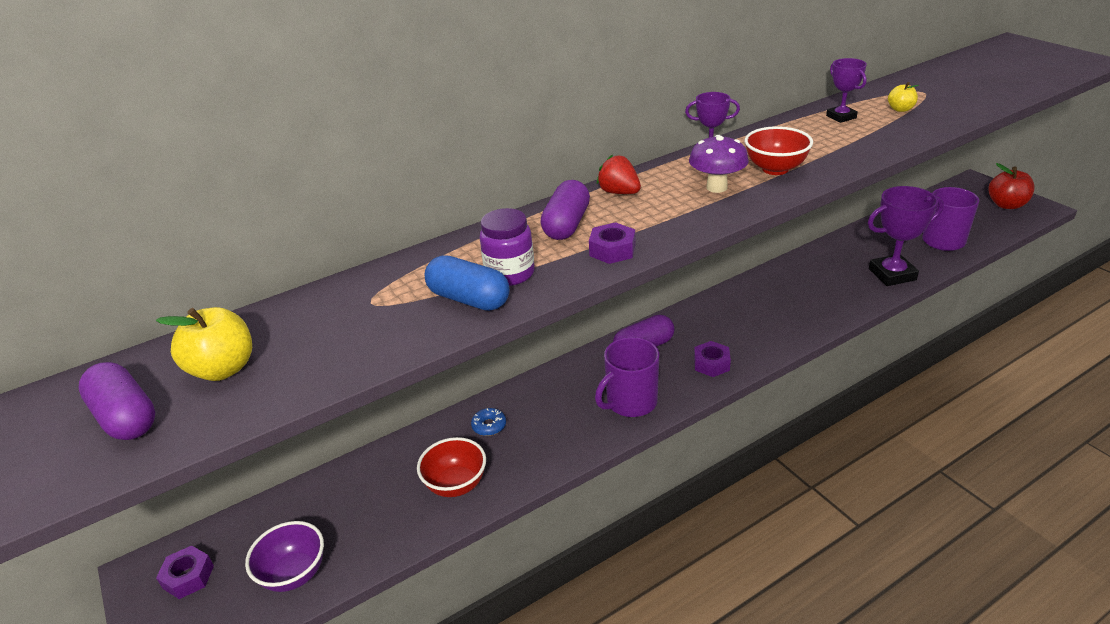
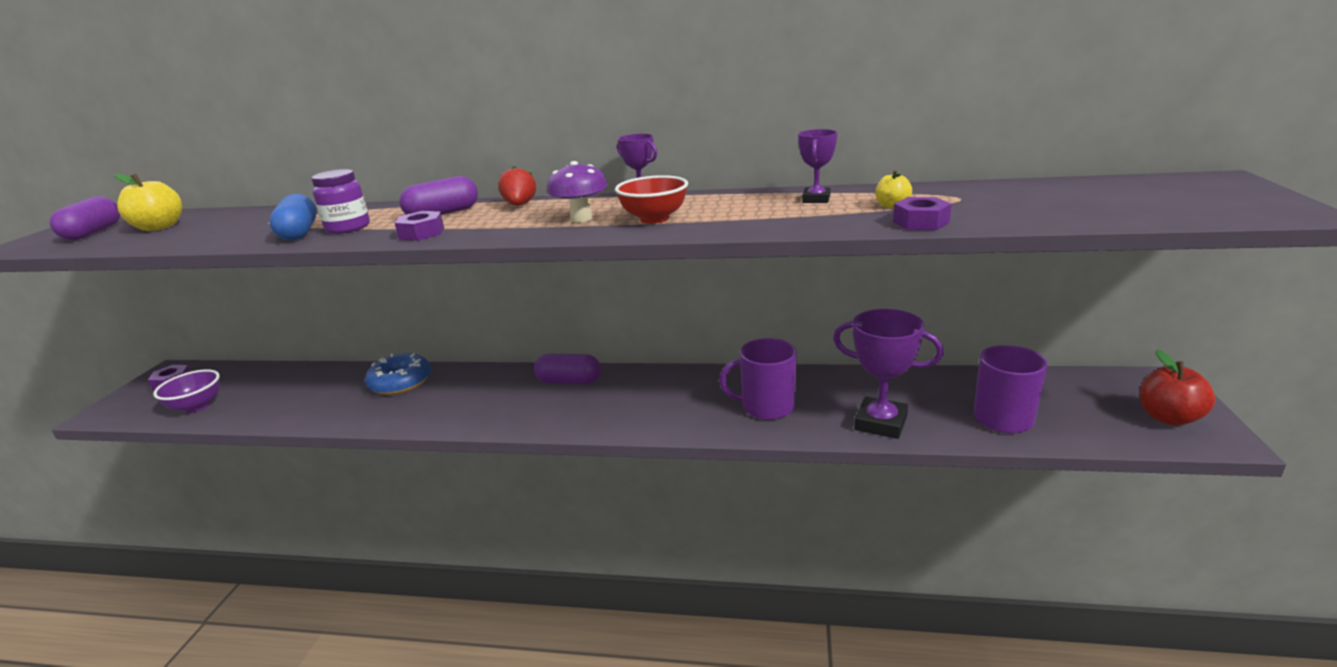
camera: 40 degrees right, 10 degrees down
red bowl [417,437,486,497] -> none
blue donut [471,408,506,436] -> blue donut [365,353,431,395], size x2.03
purple mug [595,337,659,417] -> purple mug moved to [719,338,797,420]
purple nut [694,341,731,377] -> purple nut moved to [893,197,952,230]

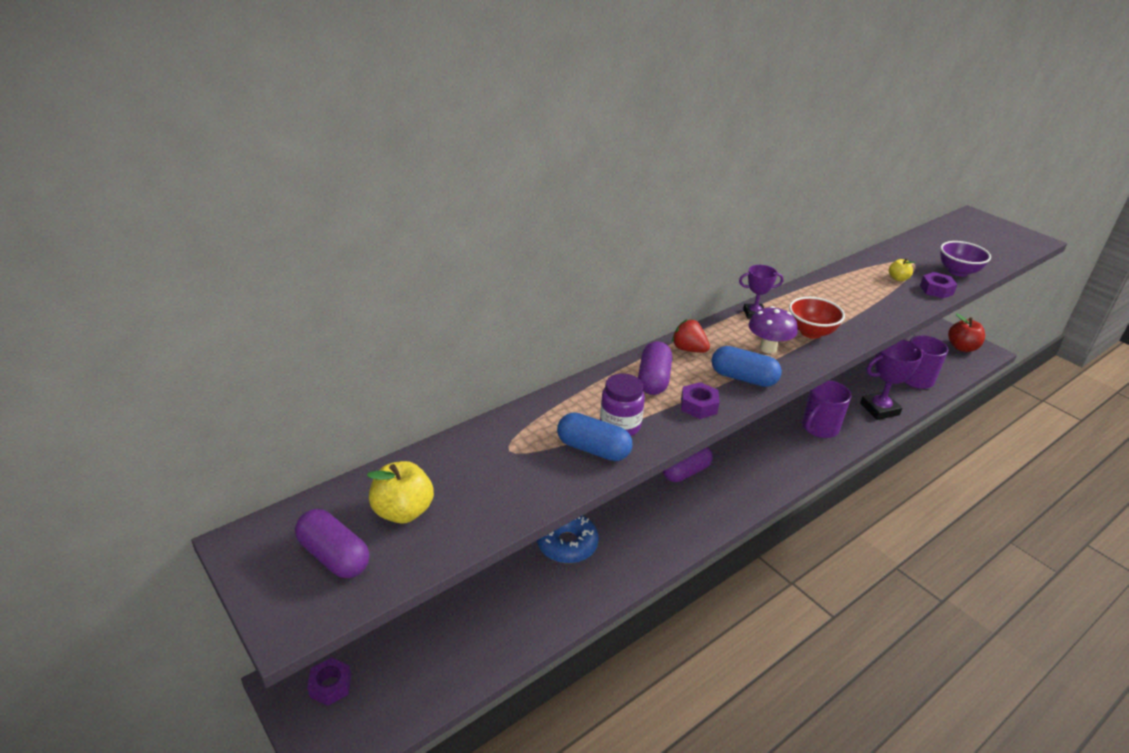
camera: 50 degrees left, 10 degrees up
purple bowl [153,369,220,413] -> purple bowl moved to [940,241,991,277]
purple trophy [798,129,837,203] -> none
none -> blue capsule [712,346,782,387]

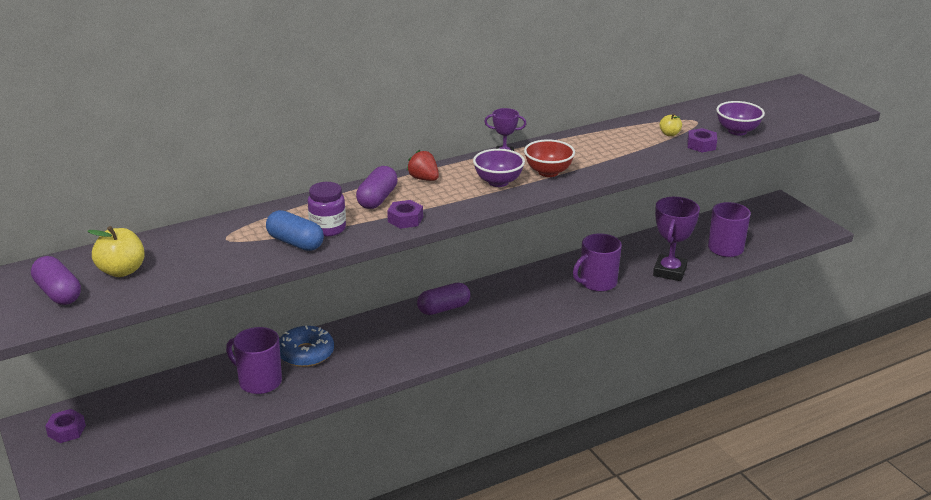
camera: 10 degrees right, 5 degrees down
blue capsule [712,346,782,387] -> none
purple mushroom [749,306,798,354] -> purple bowl [473,149,525,187]
purple trophy [860,340,925,420] -> purple trophy turned 60 degrees counterclockwise [653,197,700,281]
red apple [948,313,985,352] -> none
none -> purple mug [226,327,282,394]

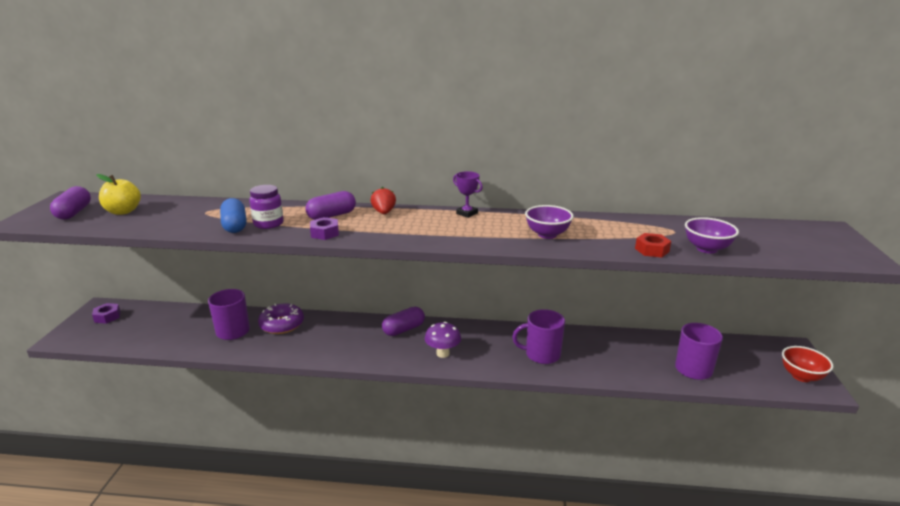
camera: 35 degrees right, 5 degrees down
blue donut [279,325,334,367] -> purple donut [258,303,304,334]
purple capsule [417,283,470,315] -> purple capsule turned 45 degrees counterclockwise [382,307,425,336]
purple bowl [473,149,525,187] -> purple bowl moved to [525,205,573,239]
red bowl [524,139,575,177] -> red bowl moved to [782,346,834,382]
purple trophy [653,197,700,281] -> none
yellow apple [660,113,682,136] -> none
purple nut [687,128,717,152] -> red nut [635,233,671,257]
none -> purple mushroom [425,322,461,358]

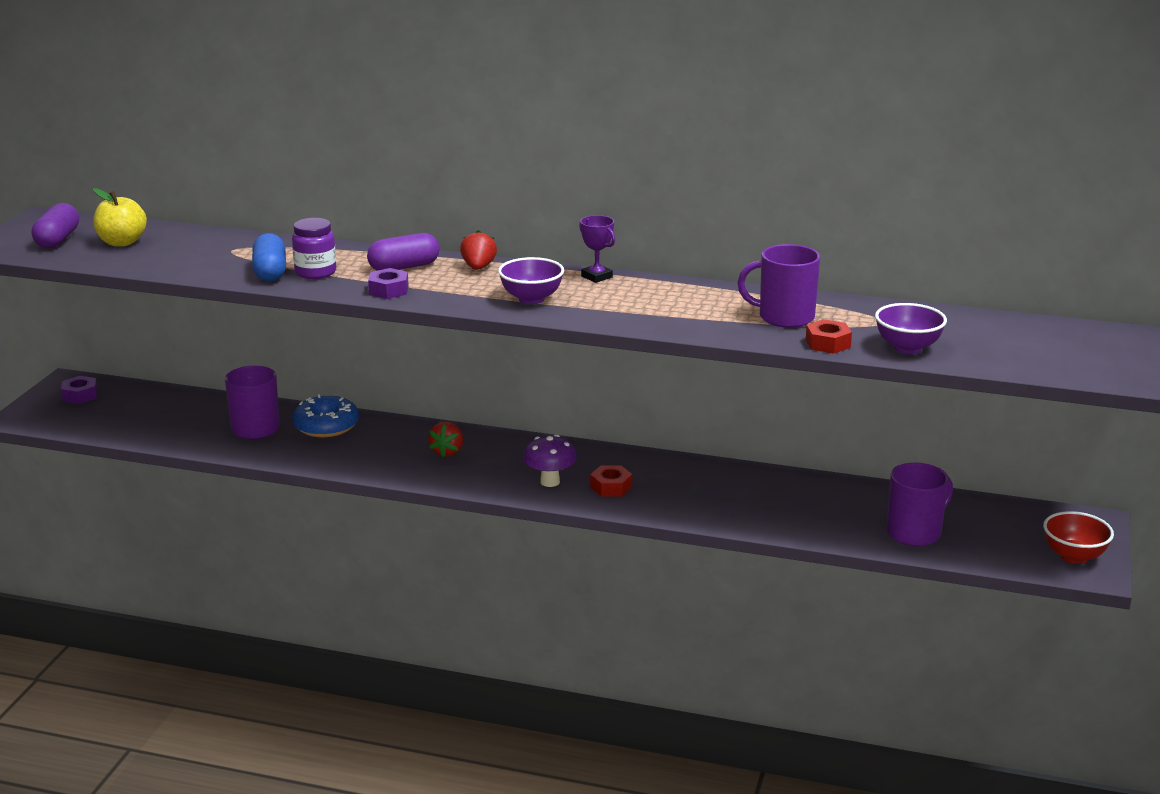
camera: 10 degrees right, 0 degrees up
purple donut [258,303,304,334] -> blue donut [292,394,359,437]
purple capsule [382,307,425,336] -> none
purple mug [512,309,565,364] -> purple mug moved to [738,244,820,328]
purple bowl [525,205,573,239] -> purple bowl moved to [498,257,564,304]
none -> red strawberry [428,422,463,458]
none -> red nut [590,465,632,497]

